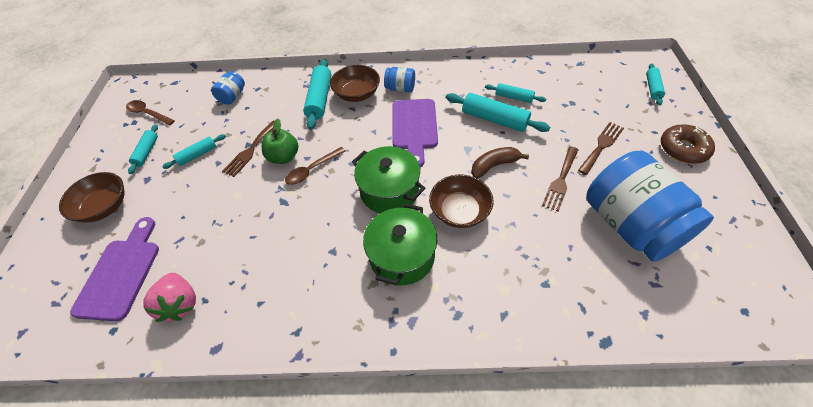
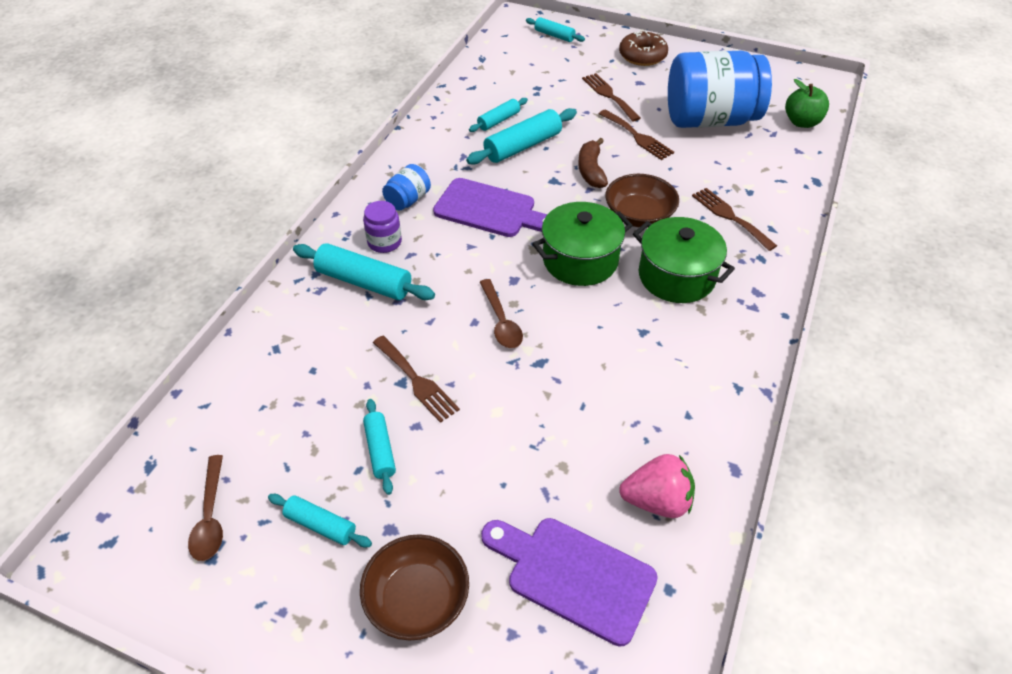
camera: 70 degrees left, 5 degrees down
brown spoon [126,100,175,125] -> brown spoon turned 60 degrees counterclockwise [188,455,223,561]
blue jar [211,71,245,105] -> none
green apple [262,118,298,164] -> green apple moved to [785,79,829,128]
brown bowl [330,65,380,102] -> purple jar [363,201,402,253]
none -> brown fork [692,188,777,251]

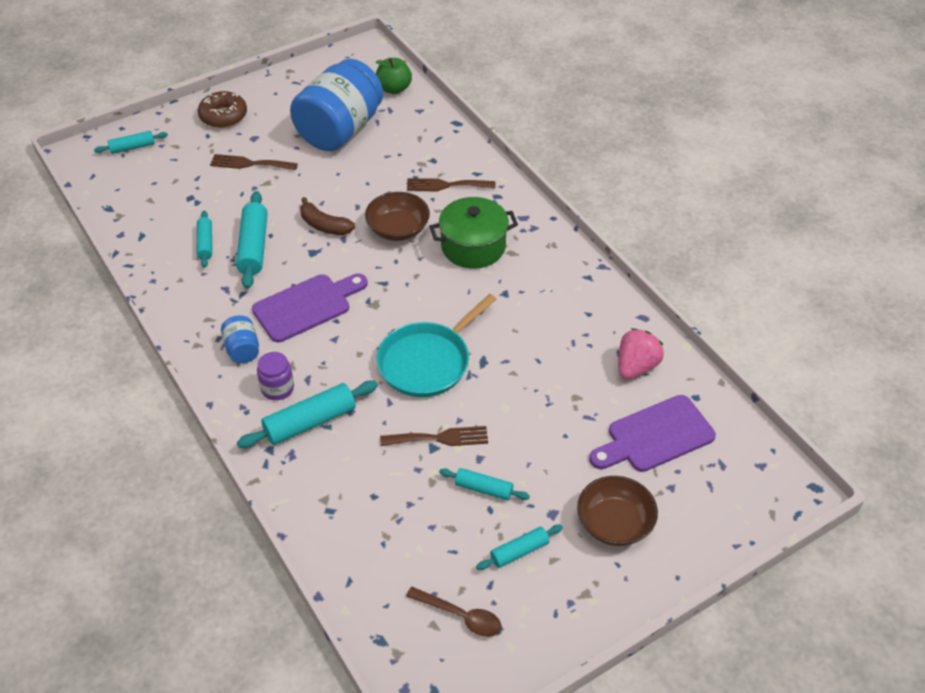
camera: 55 degrees left, 0 degrees up
brown spoon [480,279,523,348] -> turquoise pan [376,294,496,397]
green pot [532,202,633,286] -> none
brown fork [599,109,674,160] -> none

